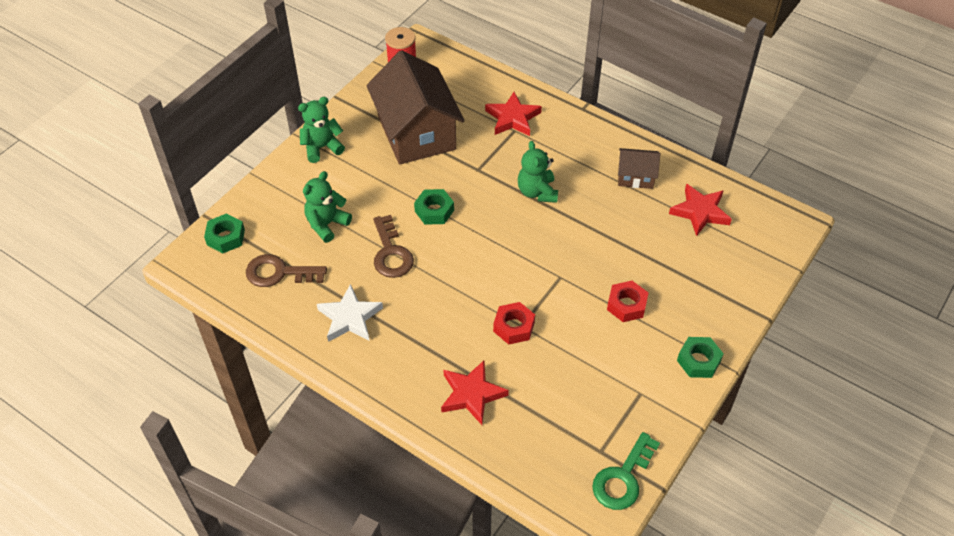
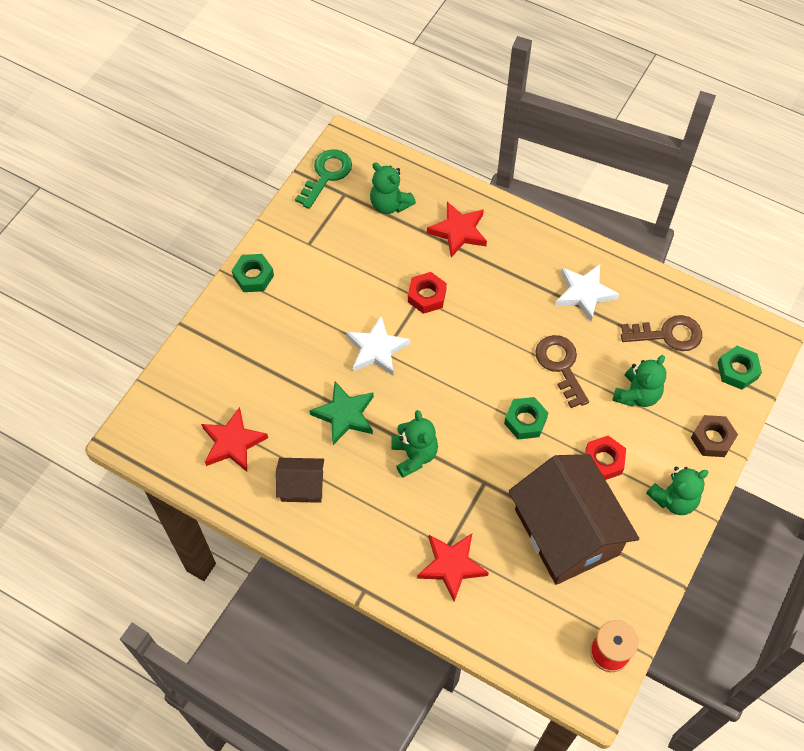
camera: 175 degrees right, 10 degrees up
red nut [607,281,648,322] -> red nut moved to [585,436,626,480]
none -> green star [309,381,374,445]
none -> white star [346,316,410,376]
none -> green teddy bear [370,162,416,214]
none -> brown nut [691,415,738,457]

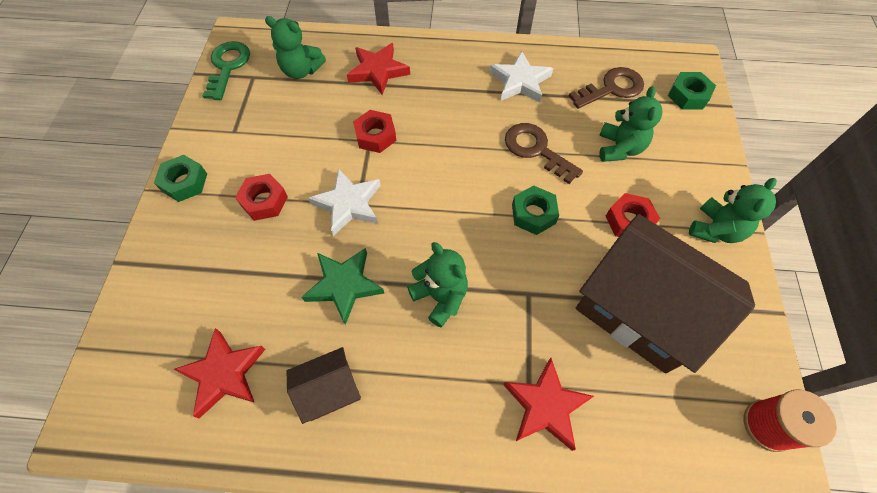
camera: 25 degrees left, 0 degrees up
brown nut [691,415,738,457] -> none
none -> red nut [235,174,288,221]

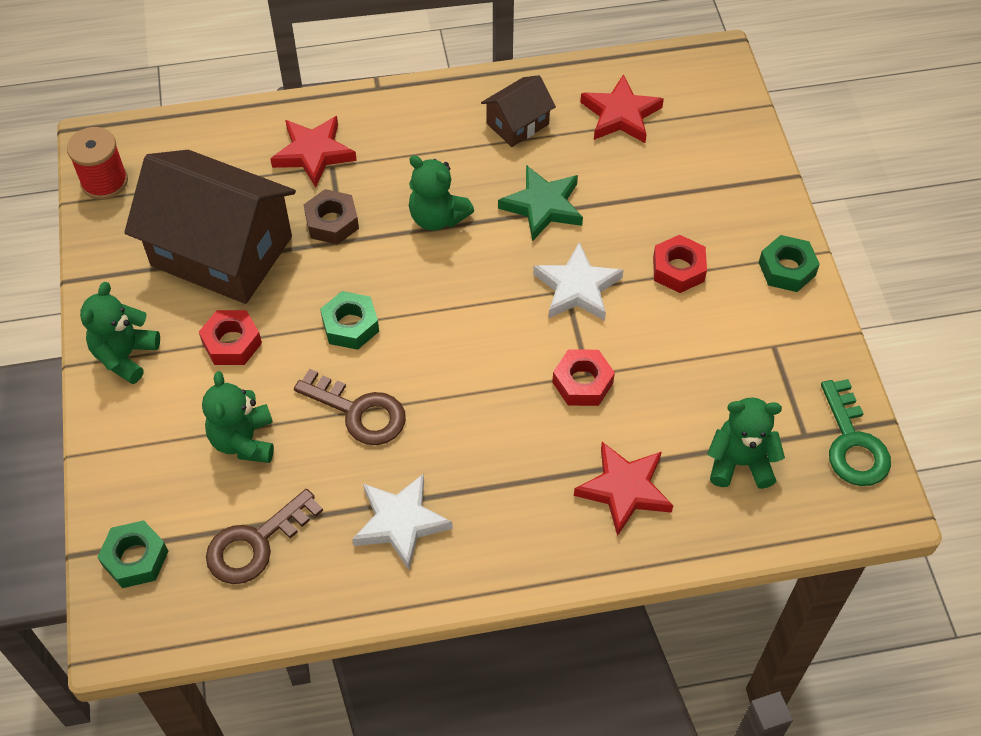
camera: 165 degrees right, 5 degrees down
none -> brown nut [303,189,359,245]

